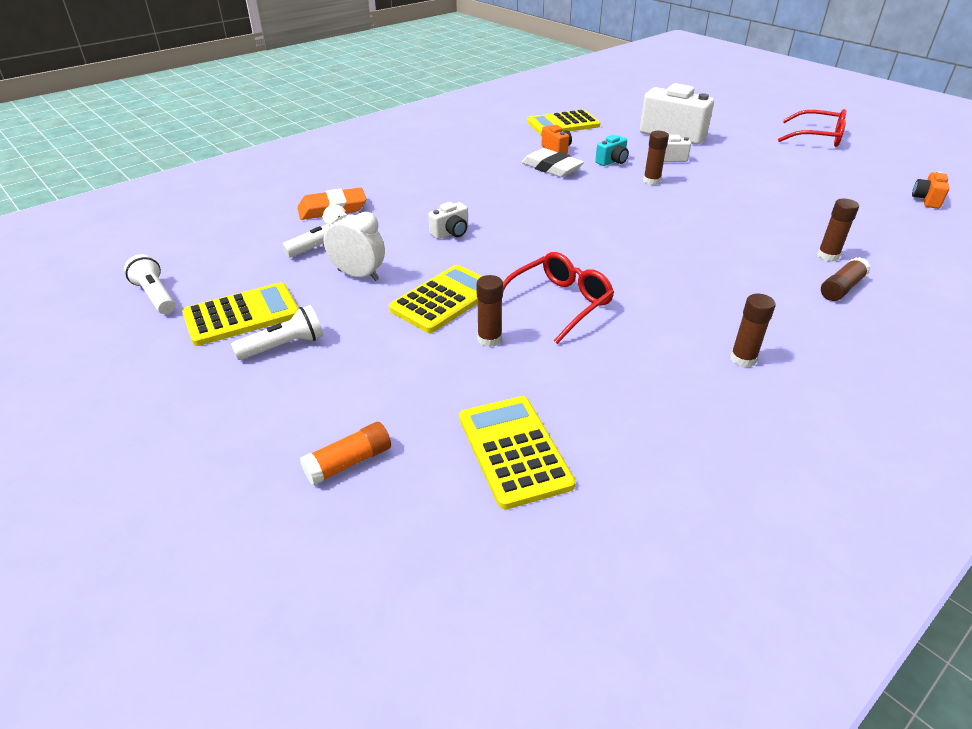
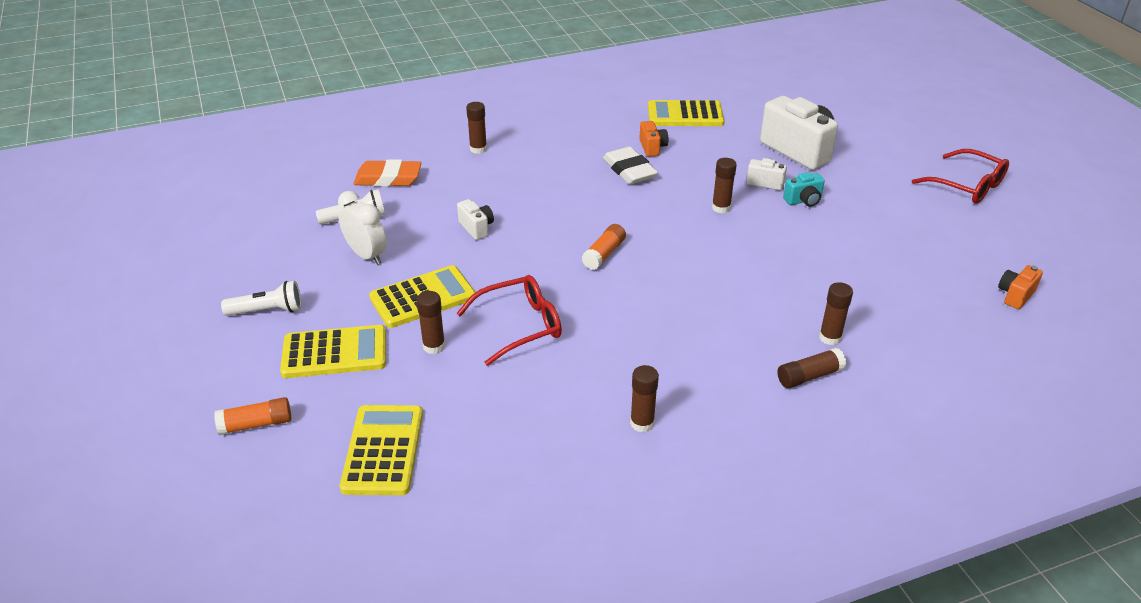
camera: 20 degrees right, 0 degrees up
white flashlight [124,254,175,314] -> none
yellow calculator [182,283,299,346] -> yellow calculator moved to [280,325,386,378]
white camera [428,202,468,239] -> white camera turned 105 degrees counterclockwise [457,199,494,240]
turquoise camera [595,135,629,166] -> turquoise camera moved to [783,172,825,207]
none -> brown glue stick [466,102,487,154]
none -> orange glue stick [581,224,626,270]

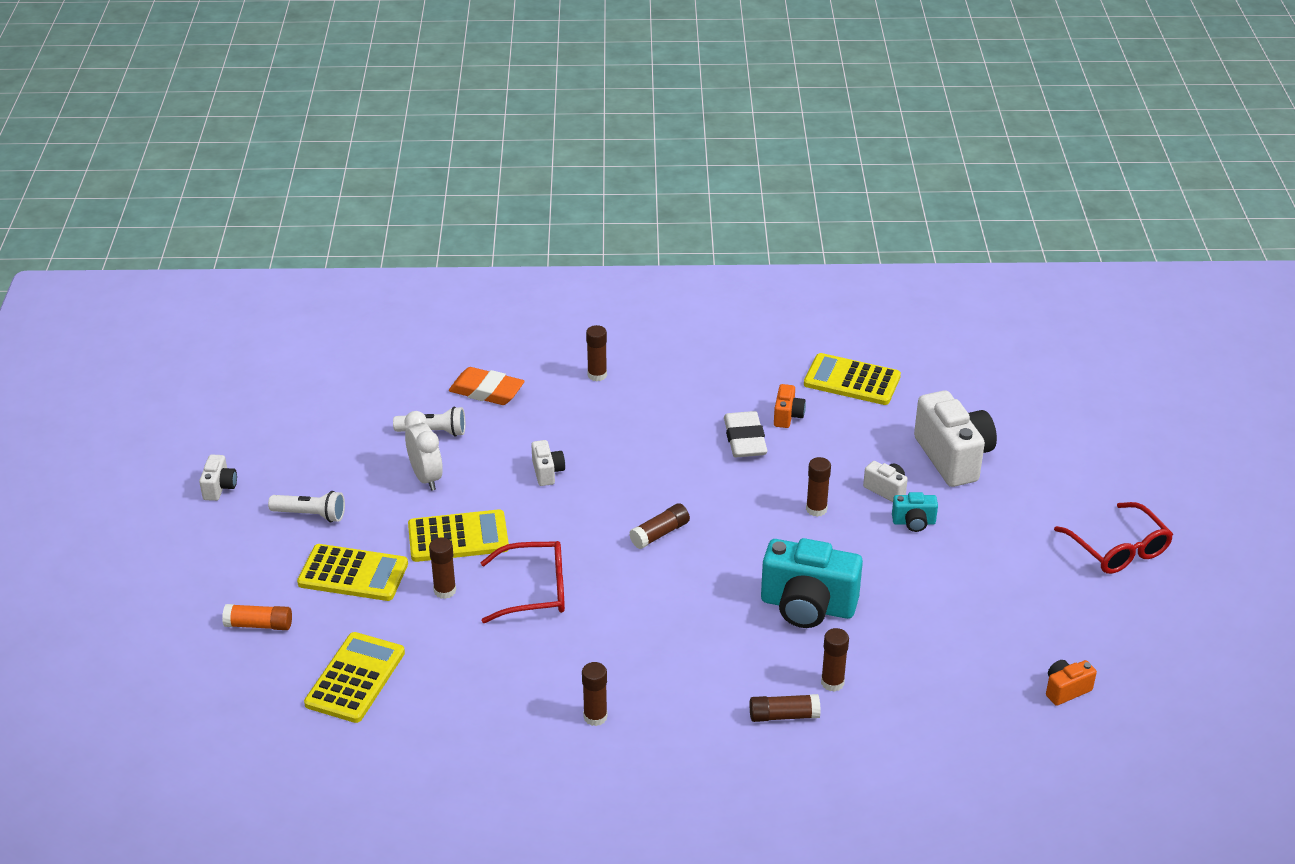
camera: 20 degrees right, 0 degrees up
orange glue stick [581,224,626,270] -> brown glue stick [629,503,690,549]
none -> white camera [199,455,237,501]
none -> turquoise camera [761,538,863,628]

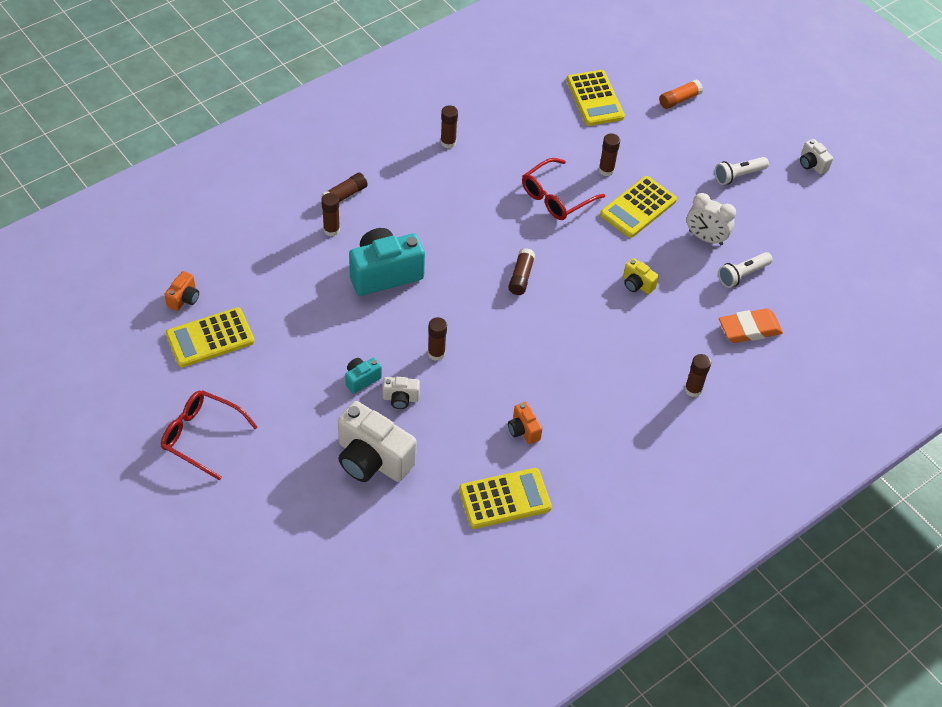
camera: 140 degrees right, 15 degrees up
yellow calculator [297,544,408,601] -> yellow calculator moved to [166,307,255,367]
white camera [531,440,565,486] -> yellow camera [623,258,659,294]
white eraser [724,411,768,457] -> none

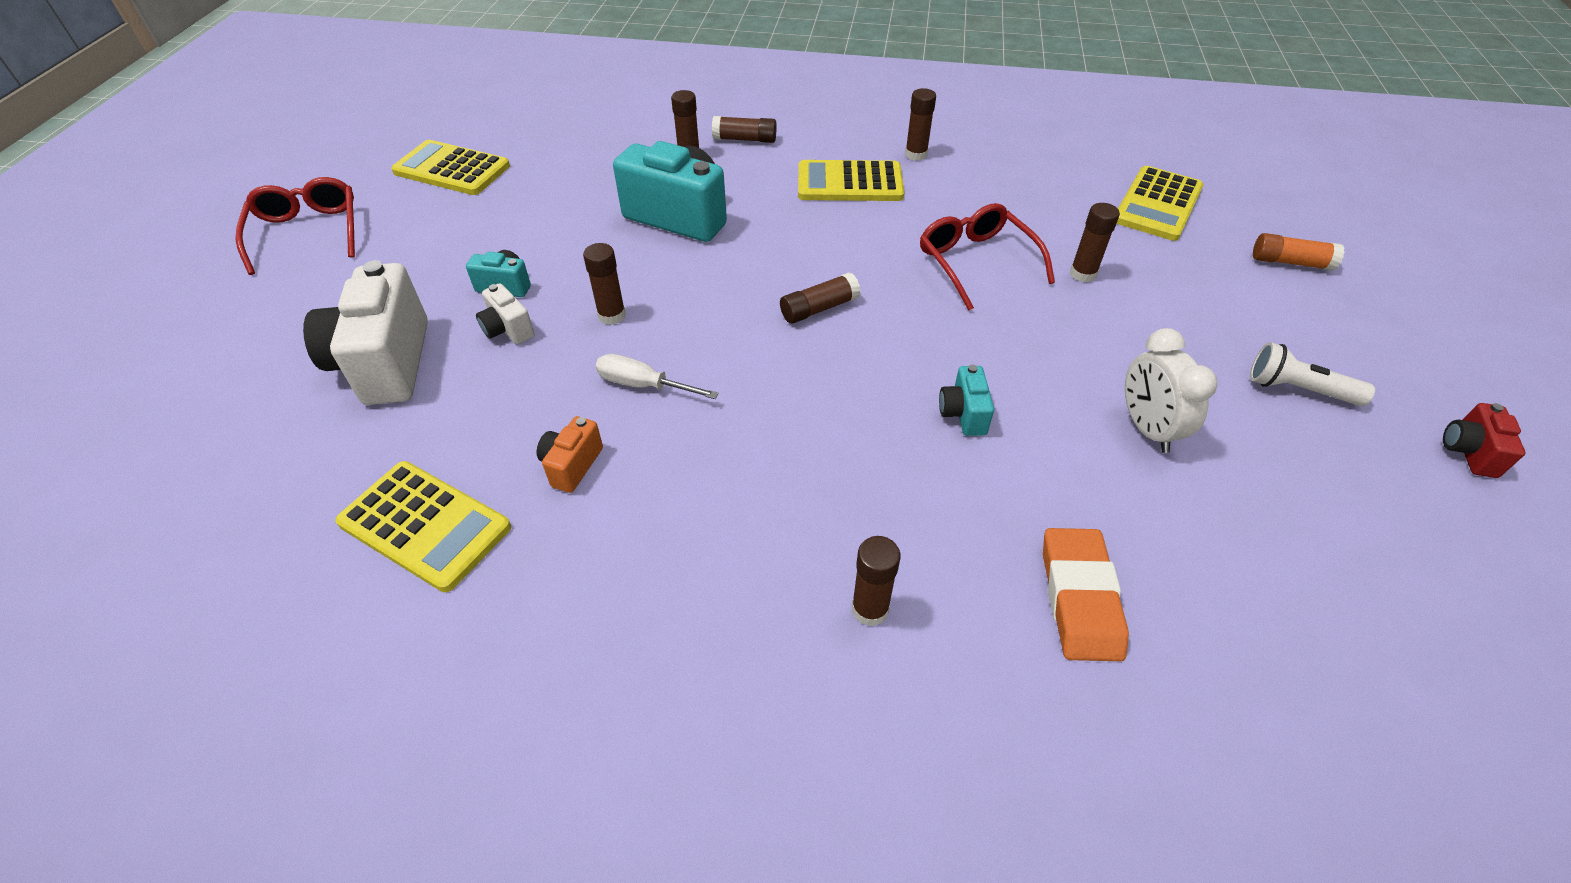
camera: 50 degrees right, 5 degrees down
orange camera [164,271,199,311] -> none
red glasses [522,158,605,220] -> red glasses turned 60 degrees clockwise [920,203,1055,311]
yellow calculator [600,176,677,238] -> yellow calculator moved to [798,160,904,201]
yellow camera [623,258,659,294] -> turquoise camera [939,365,994,436]
white flashlight [718,252,773,288] -> none
orange eraser [719,308,783,343] -> orange eraser turned 60 degrees clockwise [1043,528,1129,661]
white camera [800,139,833,175] -> red camera [1443,403,1525,478]
none -> white screwdriver [596,354,719,399]

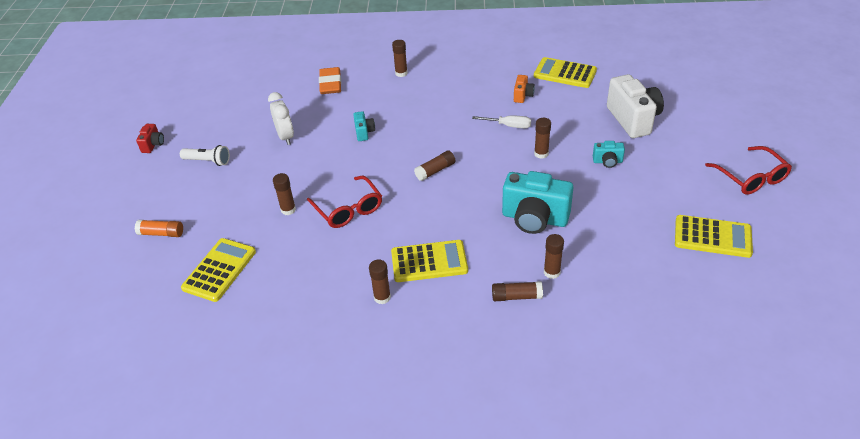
camera: 175 degrees right, 5 degrees down
white camera [476,283,535,344] -> none

